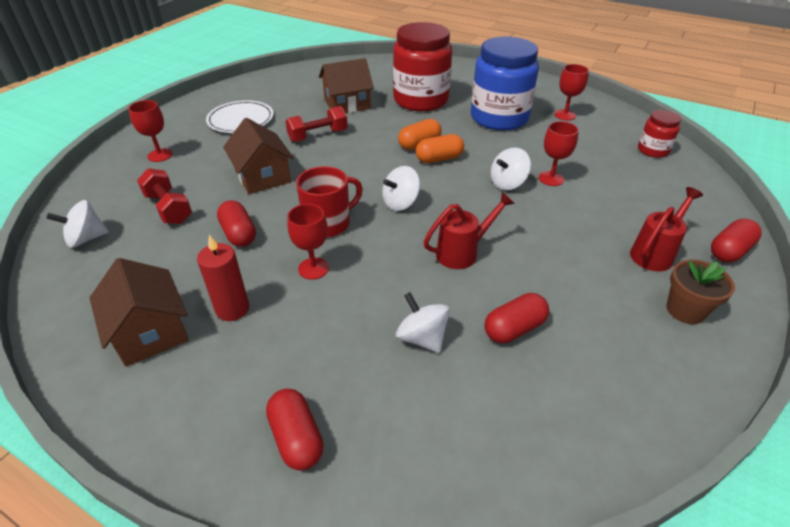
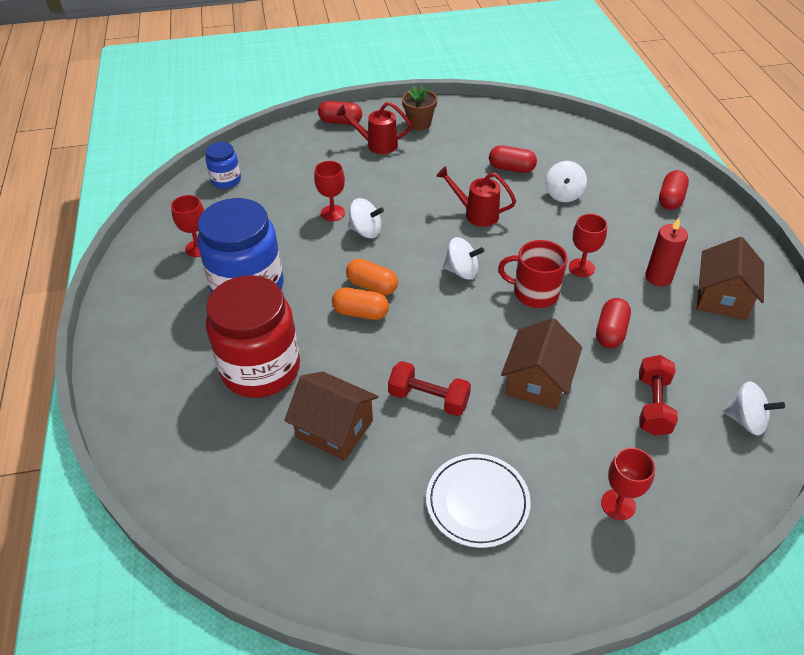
camera: 130 degrees left, 5 degrees up
red jar [638,110,681,158] -> blue jar [205,142,241,189]

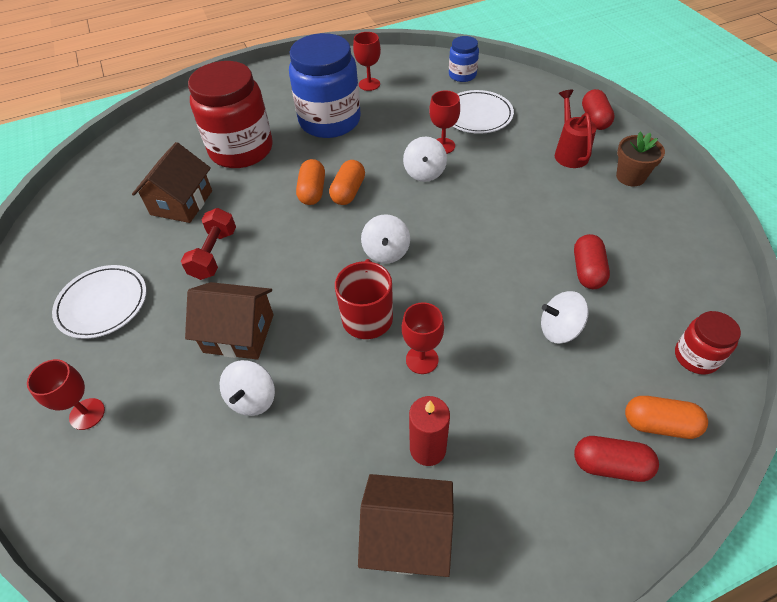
camera: 80 degrees right, 5 degrees up
red watering can [436,166,516,227] -> none
red capsule [596,298,631,348] -> none
red dumbbell [639,355,678,436] -> none
white spinning top [723,381,785,436] -> white spinning top moved to [220,360,275,416]
none -> white plate [453,90,514,134]
none -> orange capsule [625,396,708,439]
none -> red jar [675,311,741,374]

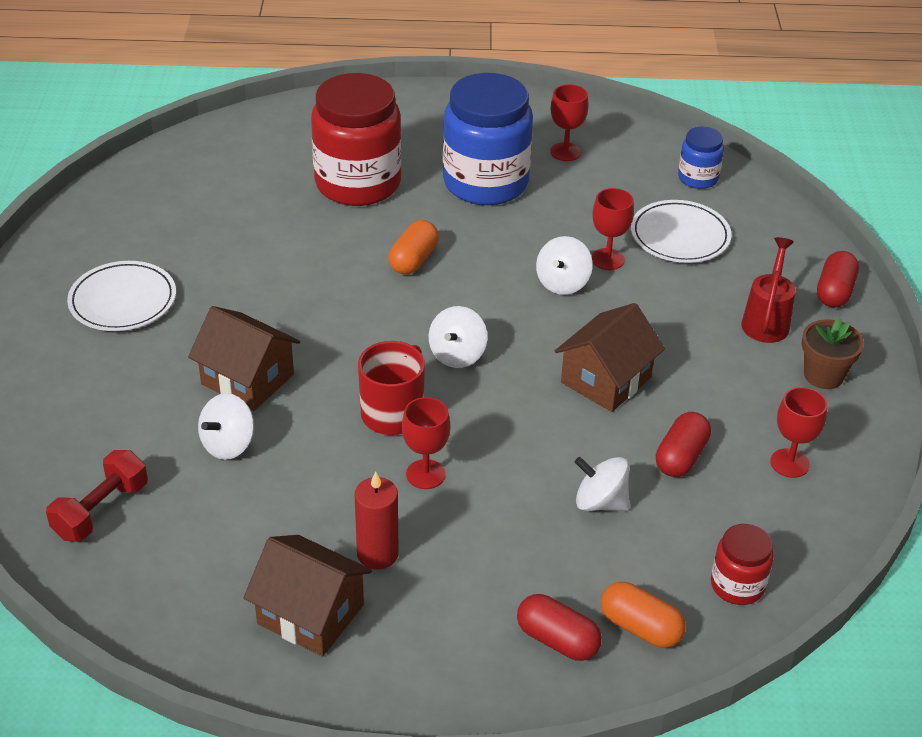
camera: 20 degrees right, 10 degrees down
red goblet [27,359,105,430] -> red goblet moved to [770,387,827,478]
brown house [132,142,212,223] -> brown house moved to [555,303,665,412]
red dumbbell [181,208,236,280] -> red dumbbell moved to [46,450,148,542]
orange capsule [329,160,365,205] -> none

